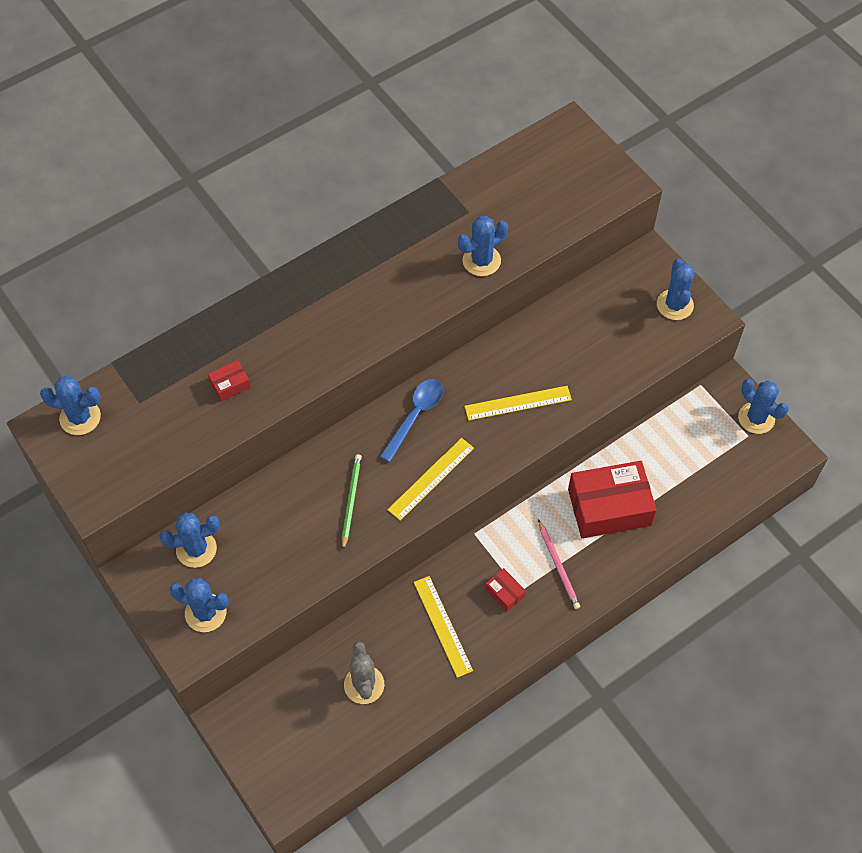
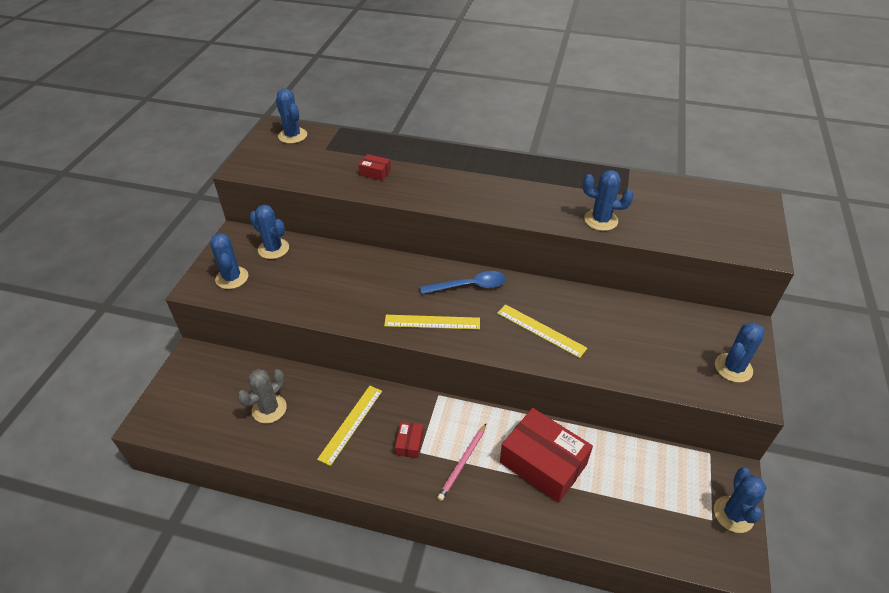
camera: 50 degrees right, 15 degrees down
green pencil [342,454,362,550] -> none

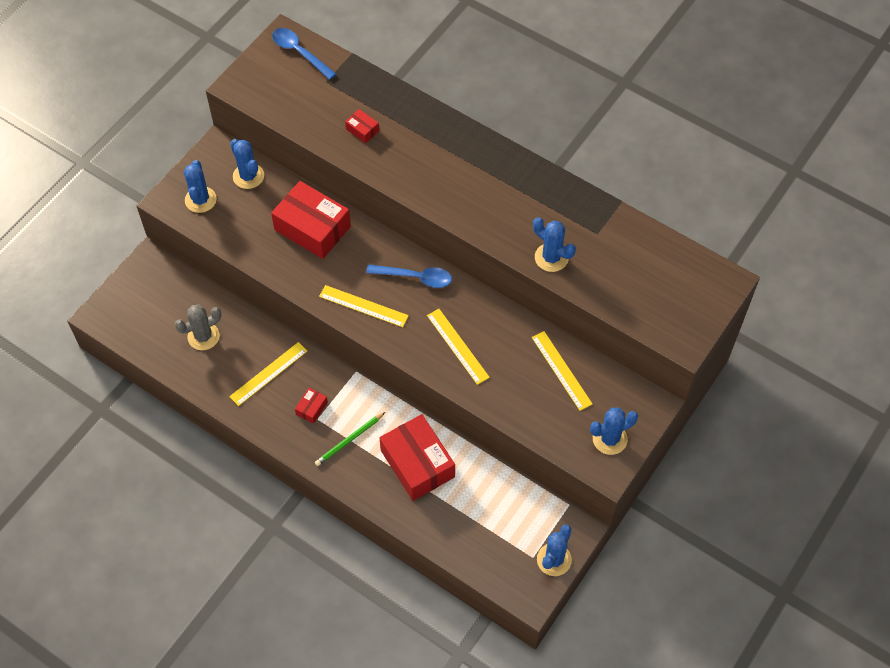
camera: 20 degrees right, 15 degrees up
blue cactus [276,89,307,144] -> blue spoon [272,28,336,80]
pink pencil [437,424,486,501] -> green pencil [315,412,385,466]
none -> red box [271,181,351,259]
none -> yellow ruler [532,331,592,411]

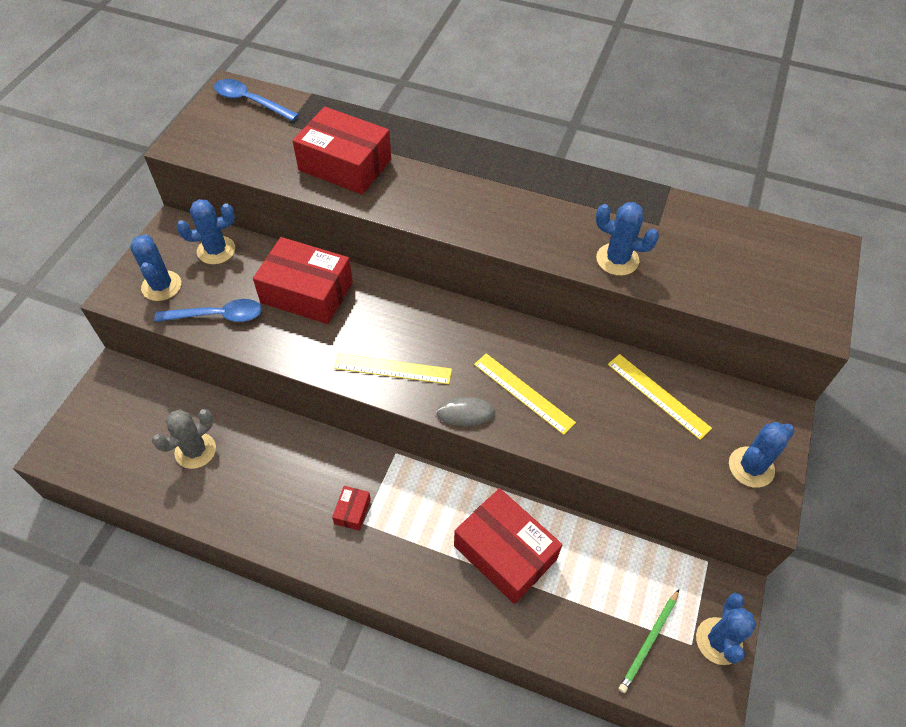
camera: 15 degrees left, 5 degrees down
yellow ruler [229,342,307,406] -> none
blue cactus [230,139,264,189] -> blue cactus turned 60 degrees counterclockwise [176,199,235,264]
green pencil [315,412,385,466] -> green pencil moved to [619,589,679,693]
red box [345,109,379,143] -> red box [293,107,391,195], size x2.31
blue spoon [366,264,452,288] -> blue spoon moved to [154,299,262,322]
none -> grey mouse [436,397,495,427]

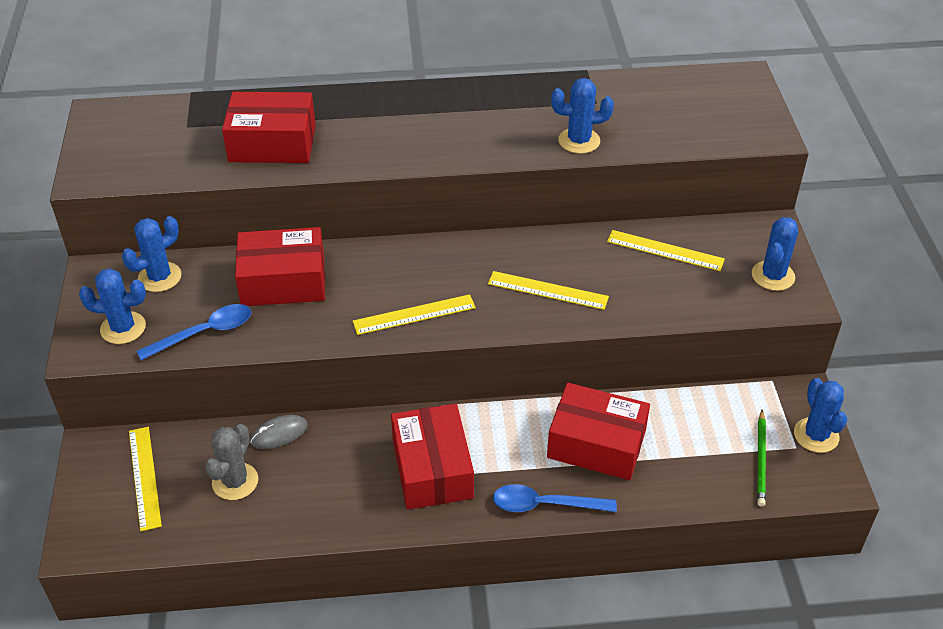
camera: 25 degrees left, 10 degrees down
blue cactus [130,234,181,301] -> blue cactus turned 45 degrees counterclockwise [79,268,146,344]
blue spoon [214,79,299,121] -> blue spoon moved to [493,484,617,512]
red box [332,486,371,531] -> red box [391,404,474,509], size x2.31
grey mouse [436,397,495,427] -> grey mouse moved to [250,415,308,449]
none -> yellow ruler [129,427,162,531]

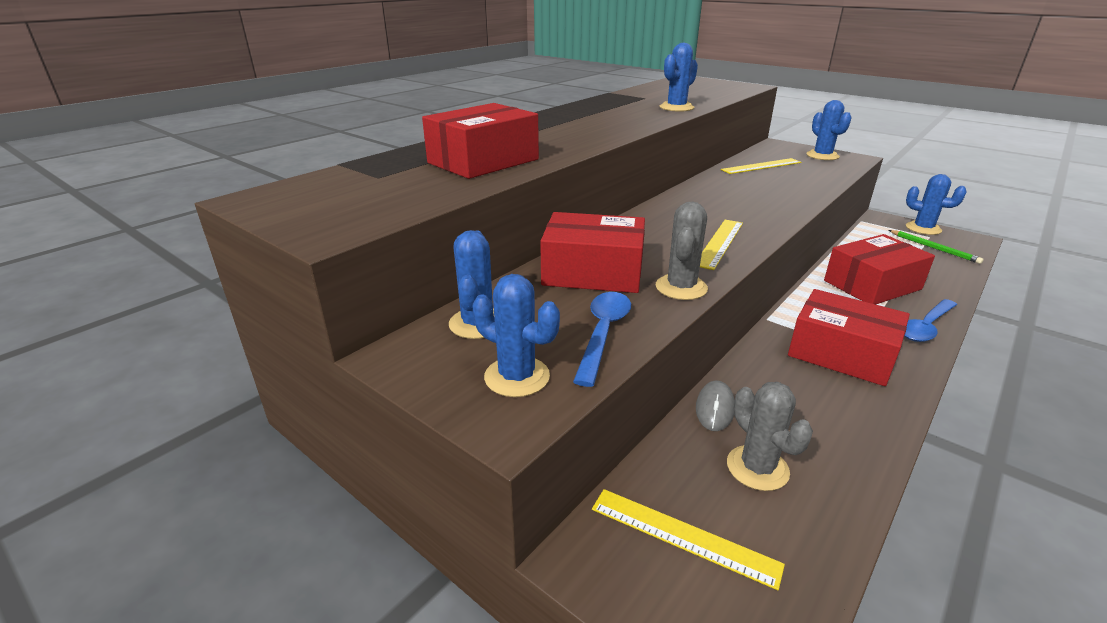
camera: 45 degrees left, 15 degrees down
blue cactus [79,268,146,344] -> blue cactus turned 75 degrees clockwise [472,274,560,397]
red box [235,227,325,306] -> red box turned 60 degrees clockwise [540,212,645,293]
yellow ruler [488,271,609,310] -> none
none -> grey cactus [656,202,708,300]

